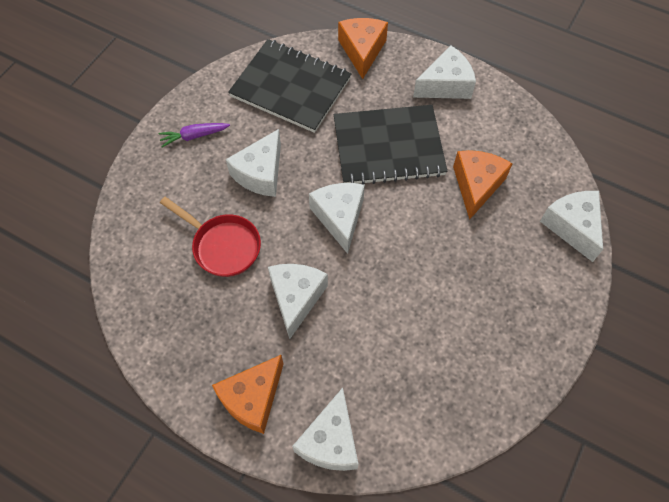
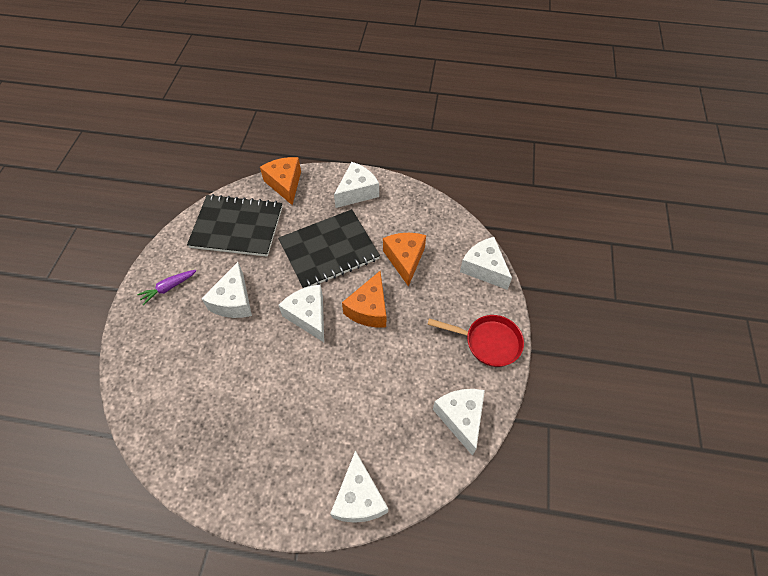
camera: 20 degrees left, 5 degrees down
red pan [160,197,261,277] -> red pan moved to [427,315,524,367]
orange cheese [212,355,283,434] -> orange cheese moved to [342,271,386,328]
white cheese [268,264,328,339] -> white cheese moved to [433,389,485,456]

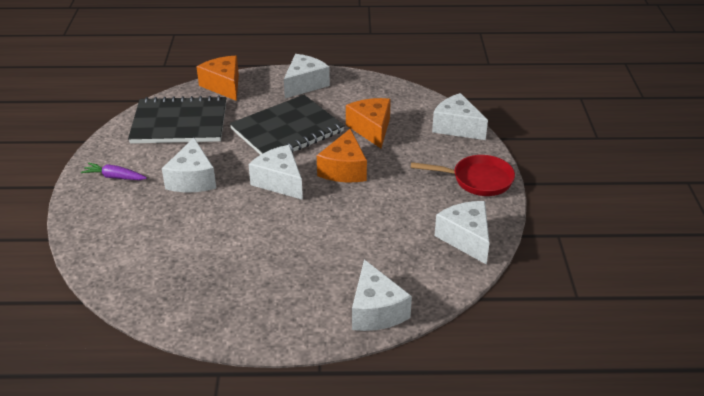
camera: 10 degrees left, 20 degrees down
purple carrot [137,270,197,305] -> purple carrot turned 60 degrees clockwise [81,163,147,180]

